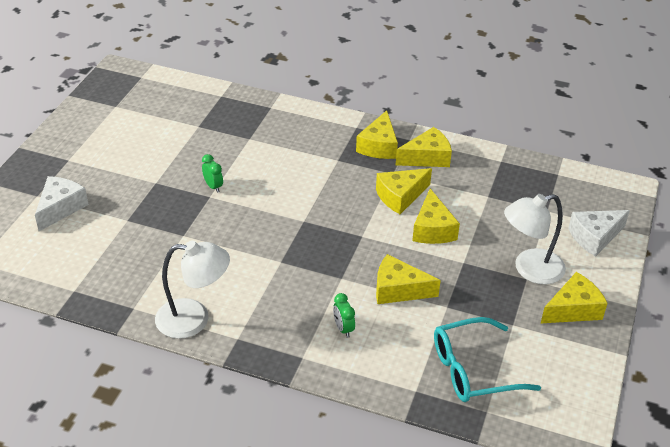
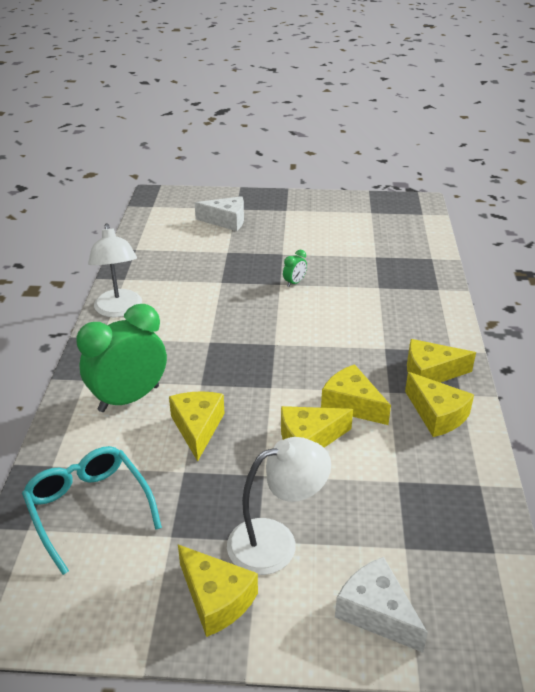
camera: 75 degrees right, 5 degrees down
green clock [333,293,355,338] -> green clock [77,304,167,412], size x2.45
white lamp [504,194,566,284] -> white lamp turned 105 degrees clockwise [227,437,331,575]

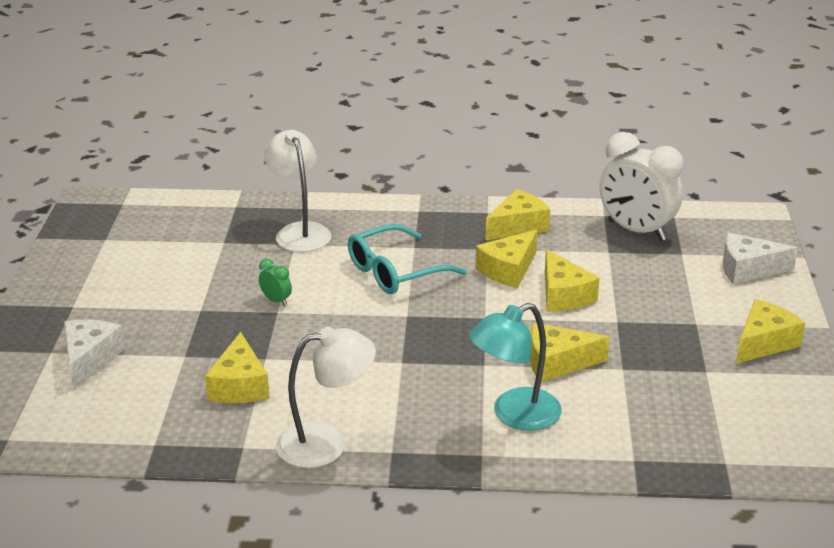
camera: 90 degrees left, 5 degrees down
turquoise glasses [22,446,162,575] -> turquoise glasses moved to [348,224,467,294]
green clock [77,304,167,412] -> turquoise lamp [469,303,561,431]
white lamp [227,437,331,575] -> white lamp moved to [264,130,331,252]
white cheese [335,557,428,653] -> white cheese turned 45 degrees clockwise [723,232,798,284]
yellow cheese [407,339,476,383] -> yellow cheese moved to [205,332,270,403]
none -> white clock [600,132,683,241]

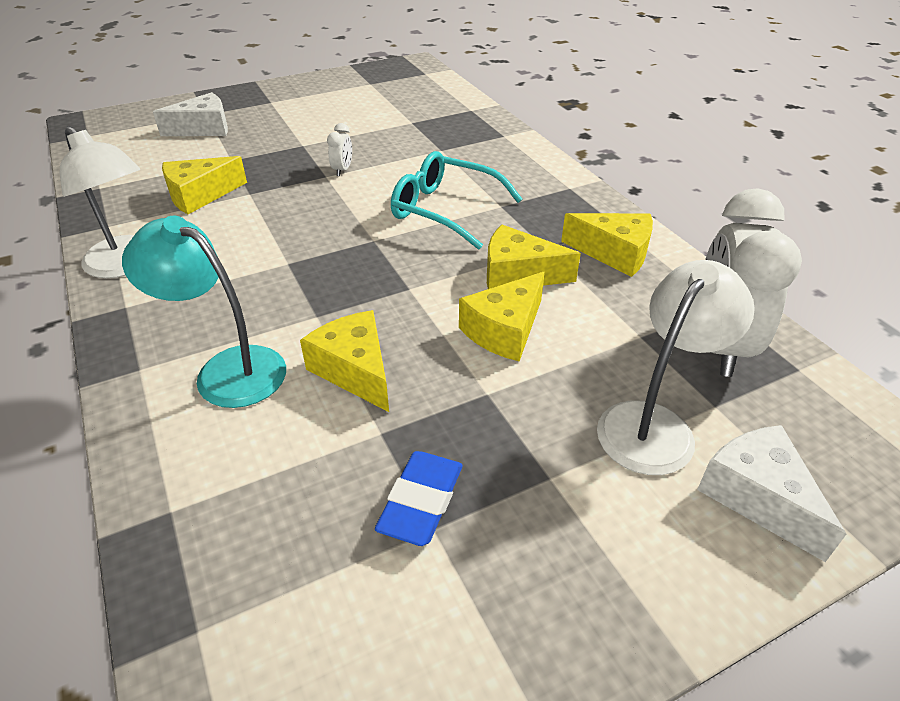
camera: 60 degrees right, 10 degrees up
green clock [259,259,292,306] -> white clock [327,123,352,176]
white lamp [264,130,331,252] -> white lamp moved to [597,260,755,475]
yellow cheese [736,299,805,364] -> none
none -> blue eraser [375,451,462,546]

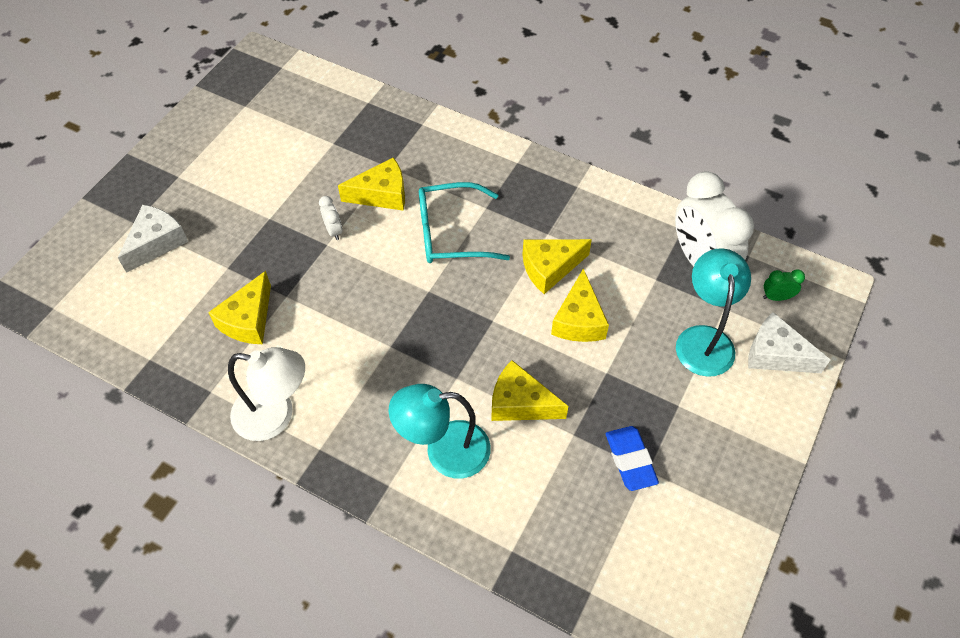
camera: 35 degrees left, 15 degrees up
yellow cheese [561,213,653,277] -> yellow cheese moved to [338,157,405,211]
white lamp [597,260,755,475] -> turquoise lamp [676,248,751,377]
none -> green clock [763,270,805,301]

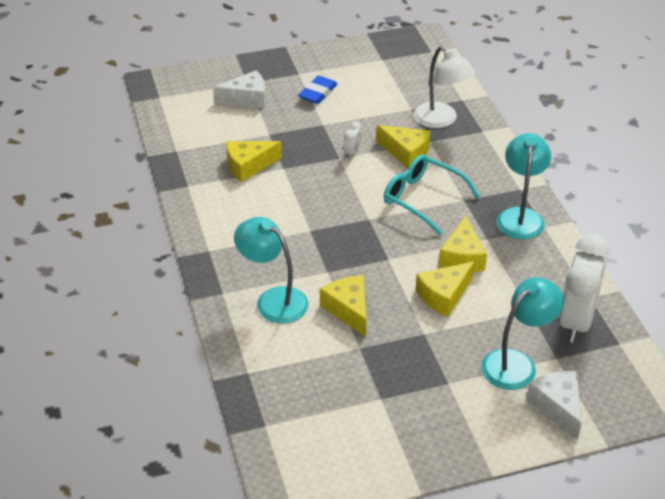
camera: 45 degrees right, 15 degrees down
white lamp [228,347,305,441] -> white lamp moved to [414,46,475,128]
yellow cheese [522,239,592,294] -> yellow cheese turned 105 degrees counterclockwise [439,216,487,272]
blue eraser [606,426,659,491] -> blue eraser moved to [298,76,338,104]
green clock [763,270,805,301] -> none
none -> turquoise lamp [496,133,551,239]

